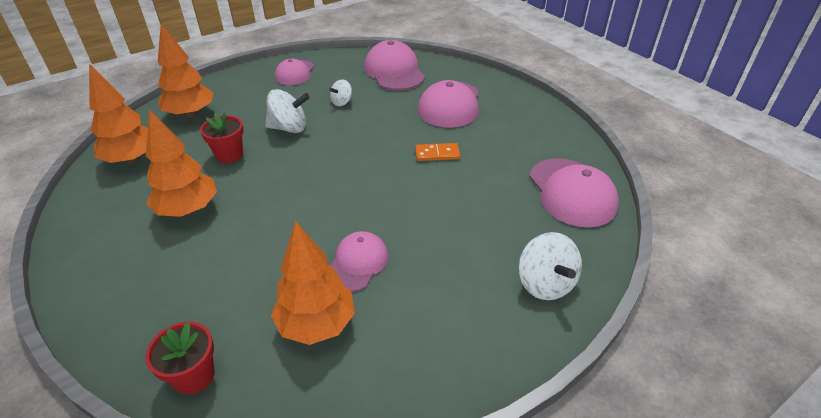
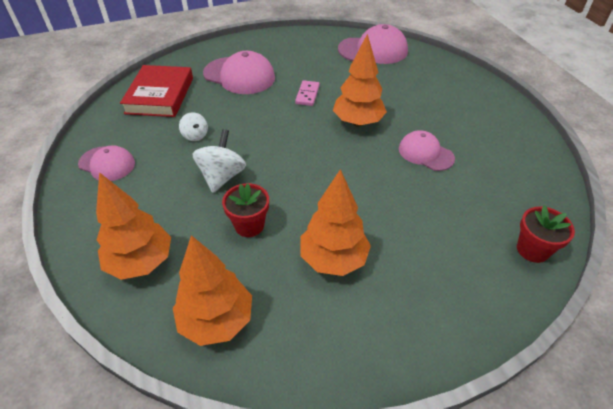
camera: 75 degrees left, 5 degrees up
orange tree [271,221,355,345] -> orange tree moved to [333,34,387,126]
pink cap [364,40,425,90] -> red book [120,65,193,117]
orange domino [415,143,460,161] -> pink domino [295,80,320,106]
white spinning top [519,232,582,300] -> none

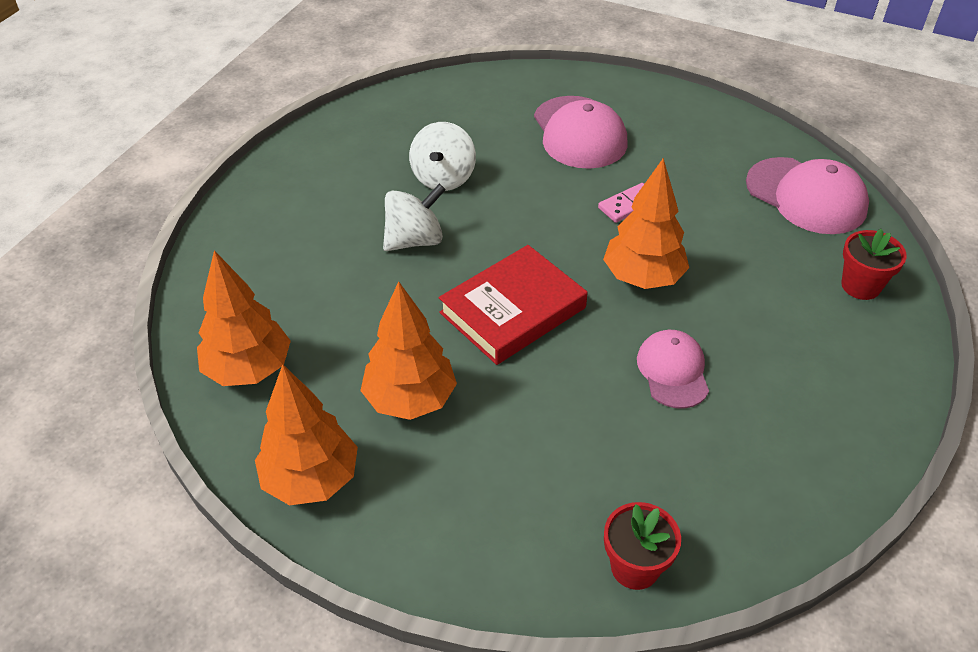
camera: 45 degrees right, 0 degrees up
pink cap [78,145,135,181] -> none
orange tree [96,172,171,280] -> orange tree moved to [255,364,358,505]
red book [120,65,193,117] -> red book moved to [439,245,588,365]
white spinning top [179,112,208,141] -> white spinning top [409,122,476,191], size x1.70
red flower pot [222,183,269,237] -> red flower pot moved to [841,229,907,300]

